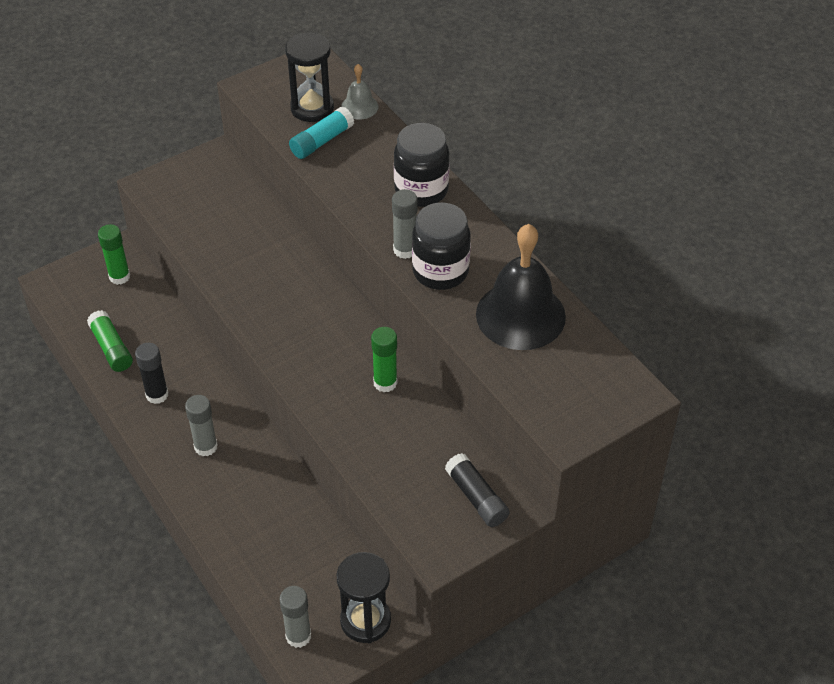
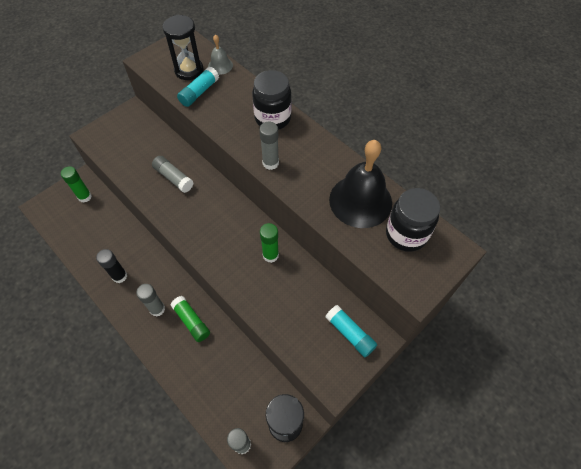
camera: 10 degrees left, 10 degrees up
green glue stick [87,310,133,372] -> green glue stick moved to [171,296,210,342]
black jar [412,202,471,290] -> black jar moved to [386,188,440,252]
black glue stick [445,453,510,527] -> turquoise glue stick [325,305,377,357]
none -> grey glue stick [152,156,194,193]

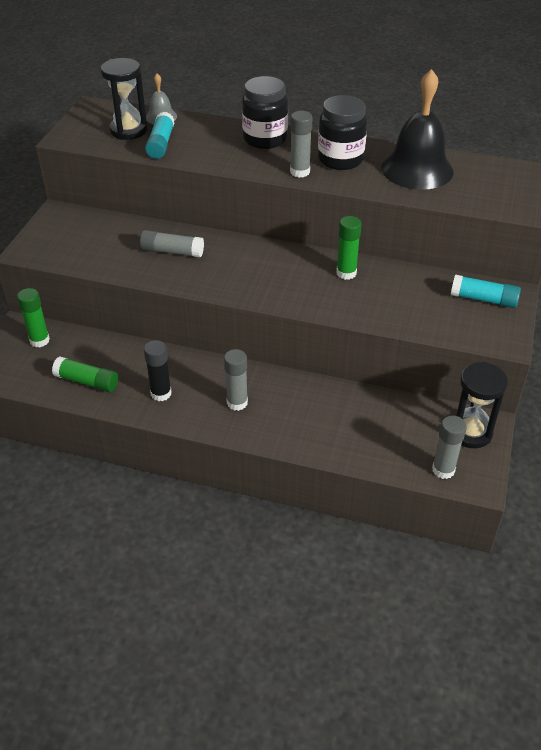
camera: 30 degrees left, 15 degrees down
green glue stick [171,296,210,342] -> green glue stick moved to [52,356,118,392]
black jar [386,188,440,252] -> black jar moved to [318,95,367,170]

